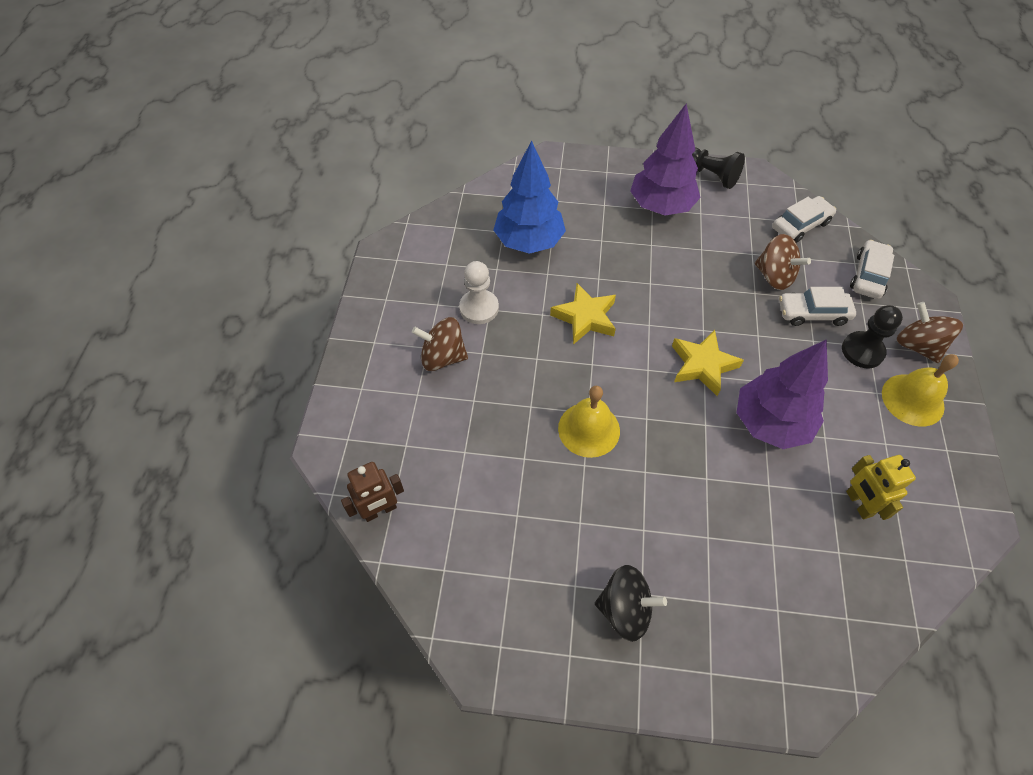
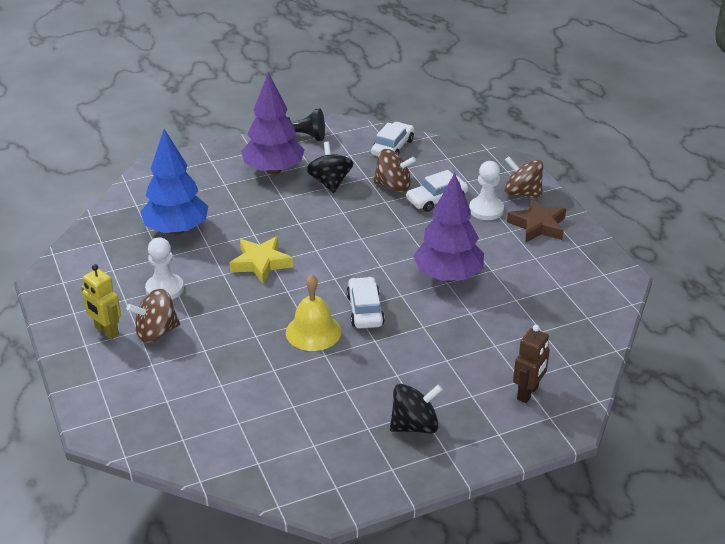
camera: 30 degrees left, 20 degrees down
brown robot [341,462,404,522] -> brown robot moved to [513,325,550,403]
yellow star [672,330,744,396] -> none
black pawn [842,305,903,368] -> white pawn [469,161,504,220]
yellow robot [846,455,916,520] -> yellow robot moved to [81,264,121,339]
white car [850,240,894,299] -> white car moved to [346,277,385,329]
yellow bell [882,354,959,426] -> brown star [507,198,566,242]
none -> black spinning top [306,142,353,193]

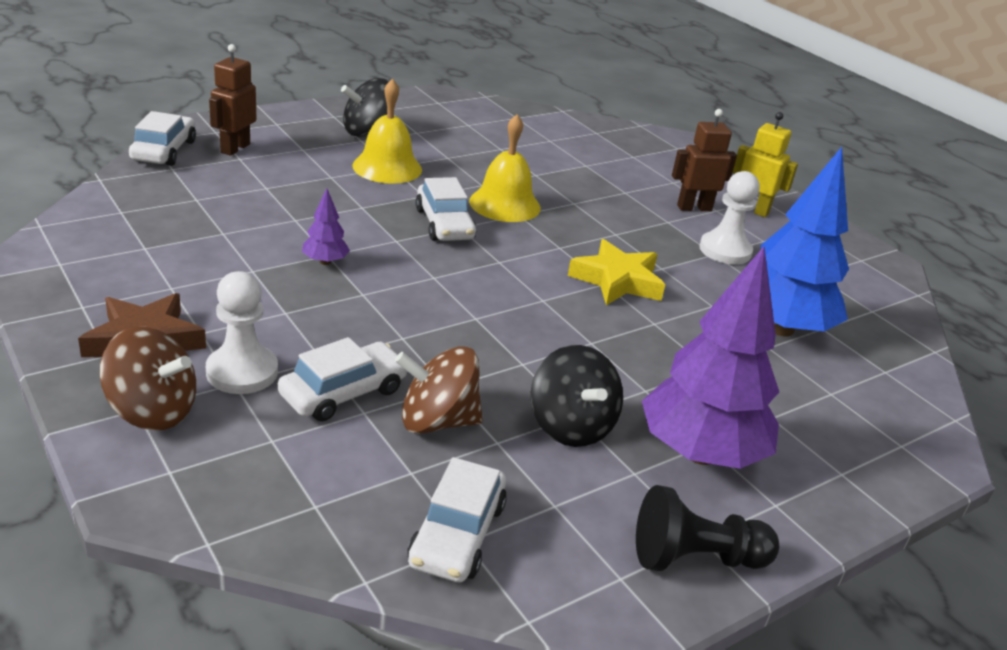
camera: 165 degrees right, 5 degrees down
brown spinning top [126,289,180,343] -> brown robot [672,109,737,211]
purple tree [413,173,484,282] -> purple tree [302,188,350,265], size x0.42
none -> white car [129,111,196,166]
none -> yellow bell [353,79,422,184]

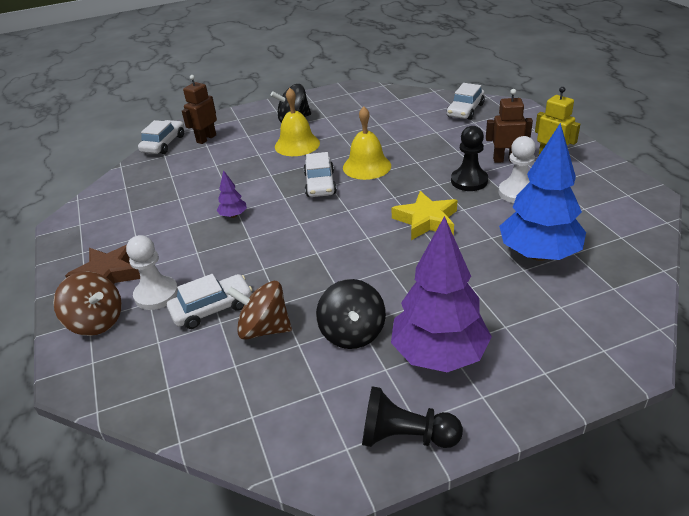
camera: 20 degrees right, 5 degrees up
white car [407,457,507,582] -> white car moved to [447,83,485,120]
none -> black pawn [451,126,488,191]

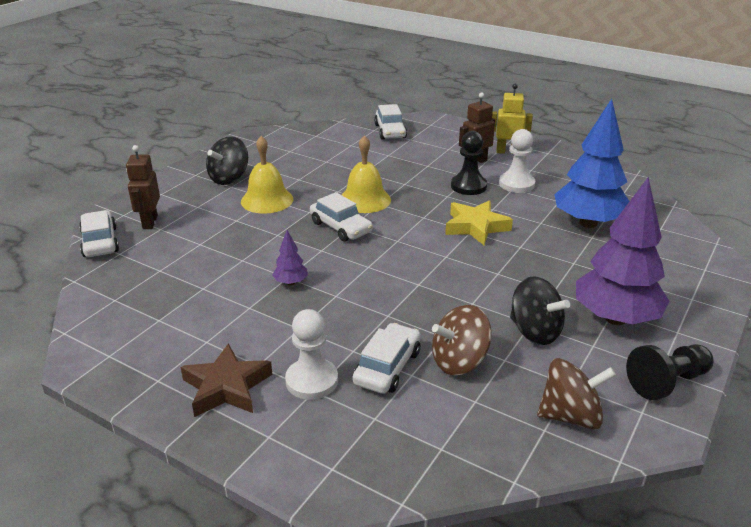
camera: 40 degrees left, 5 degrees down
brown spinning top [53,271,122,336] -> brown spinning top moved to [537,358,616,430]

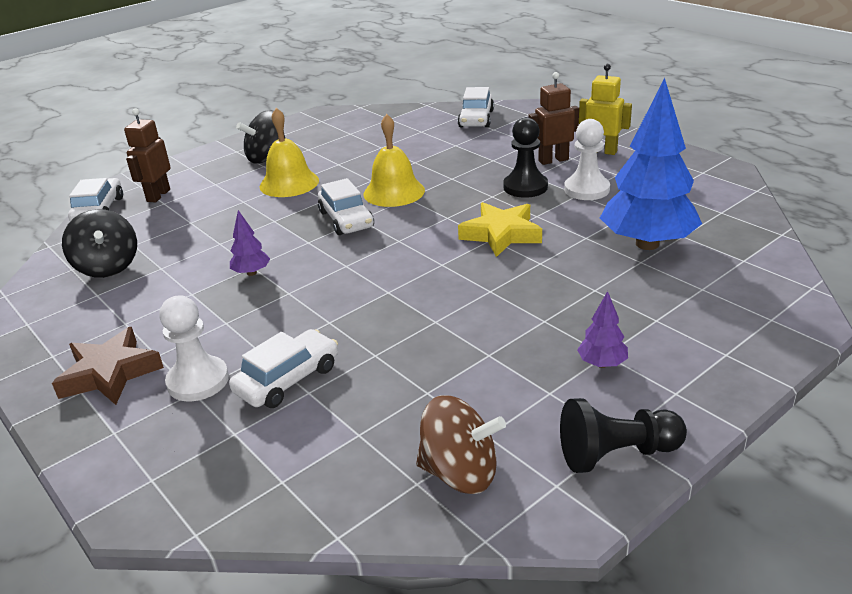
camera: 20 degrees right, 0 degrees up
brown spinning top [432,305,492,375] -> none
black spinning top [510,276,570,345] -> black spinning top moved to [62,209,137,278]
purple tree [576,177,670,325] -> purple tree [577,291,628,368], size x0.42

